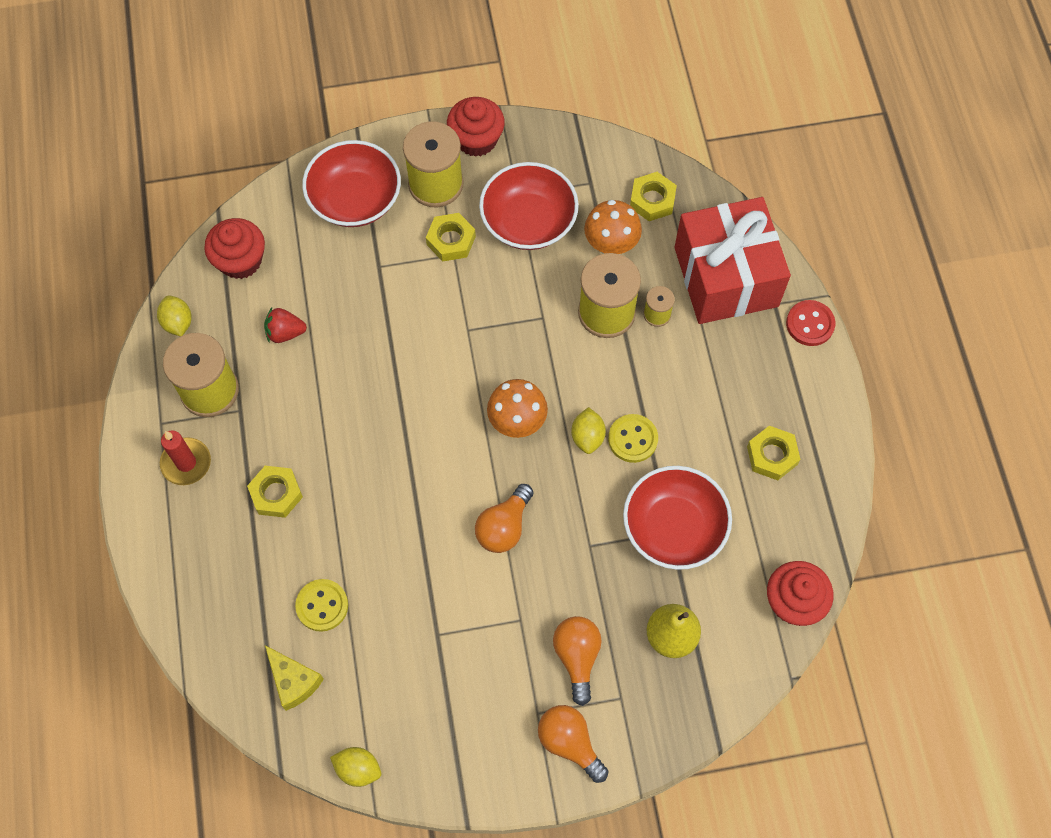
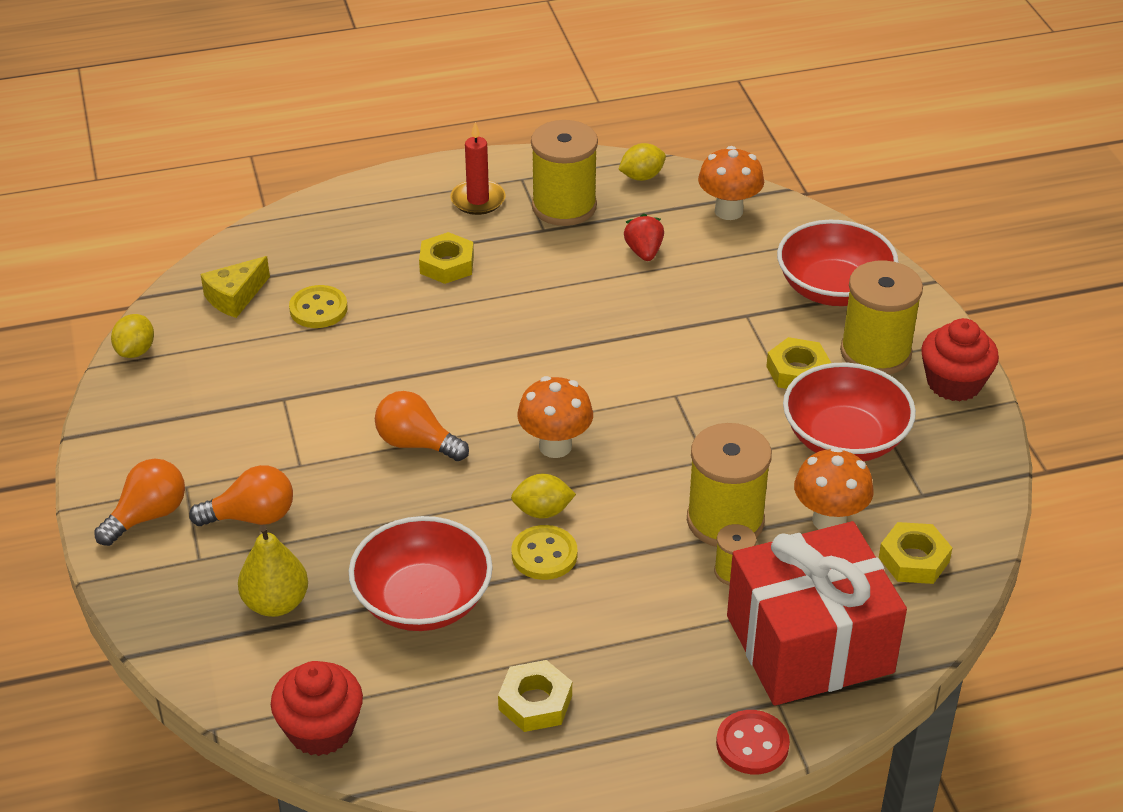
camera: 85 degrees right, 25 degrees down
red cupcake [204,218,265,279] -> orange mushroom [698,146,764,220]

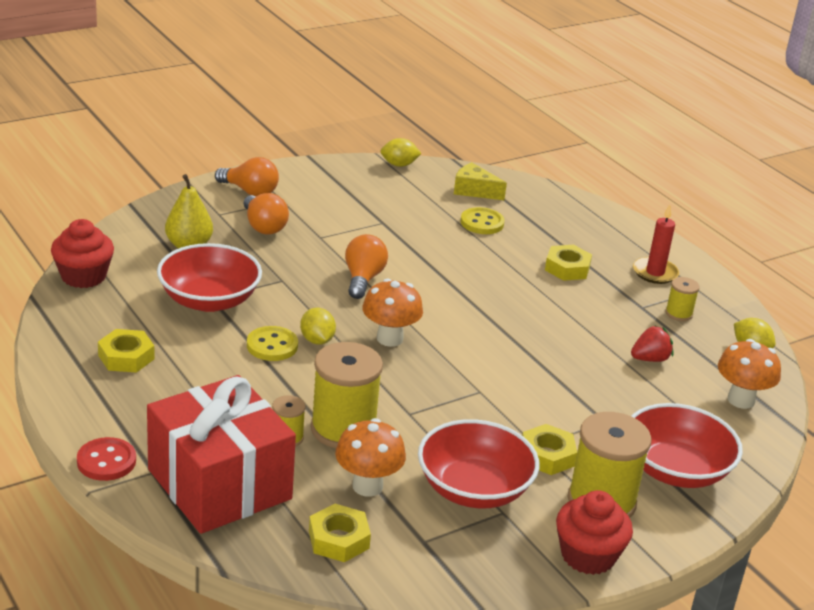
camera: 70 degrees right, 10 degrees down
yellow spool [531,120,598,226] -> yellow spool [665,277,700,321], size x0.49

